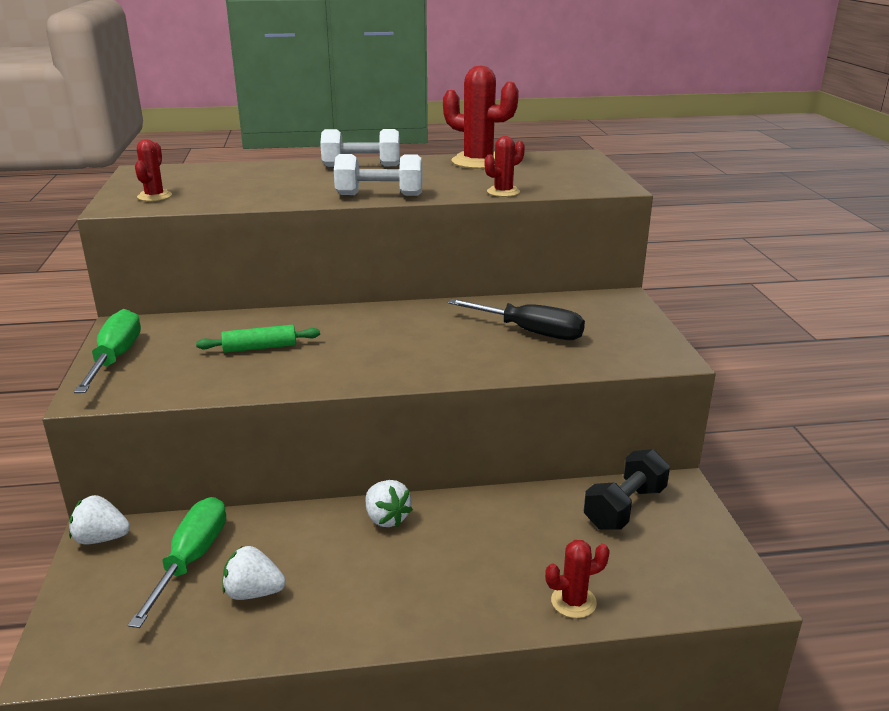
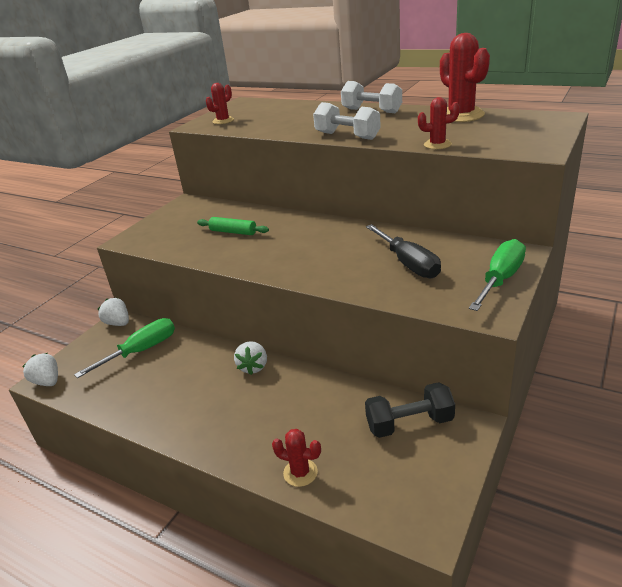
camera: 40 degrees right, 5 degrees up
green screwdriver [74,309,141,393] -> green screwdriver moved to [469,239,526,311]
white strawberry [222,546,286,600] -> white strawberry moved to [22,353,58,386]

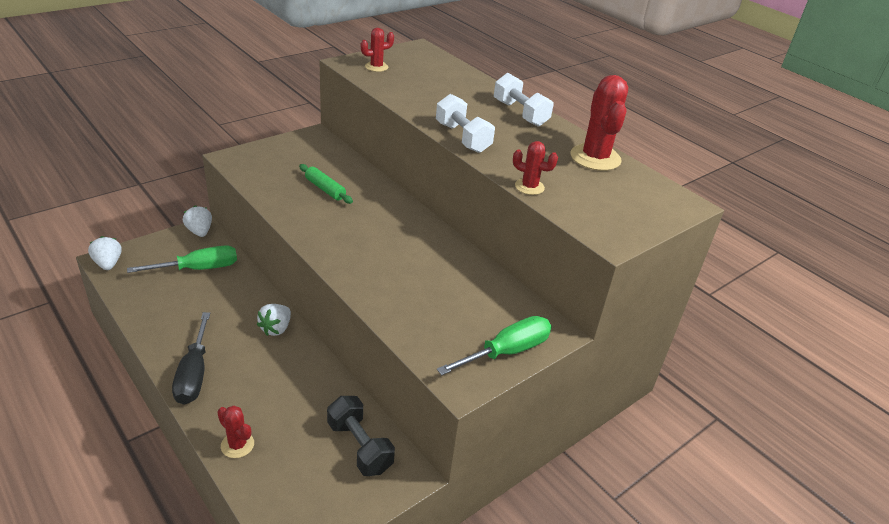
camera: 15 degrees right, 5 degrees up
black dumbbell [365,382,455,438] -> black dumbbell turned 45 degrees clockwise [327,396,395,476]
black screwdriver [366,224,441,278] -> black screwdriver moved to [172,312,210,405]

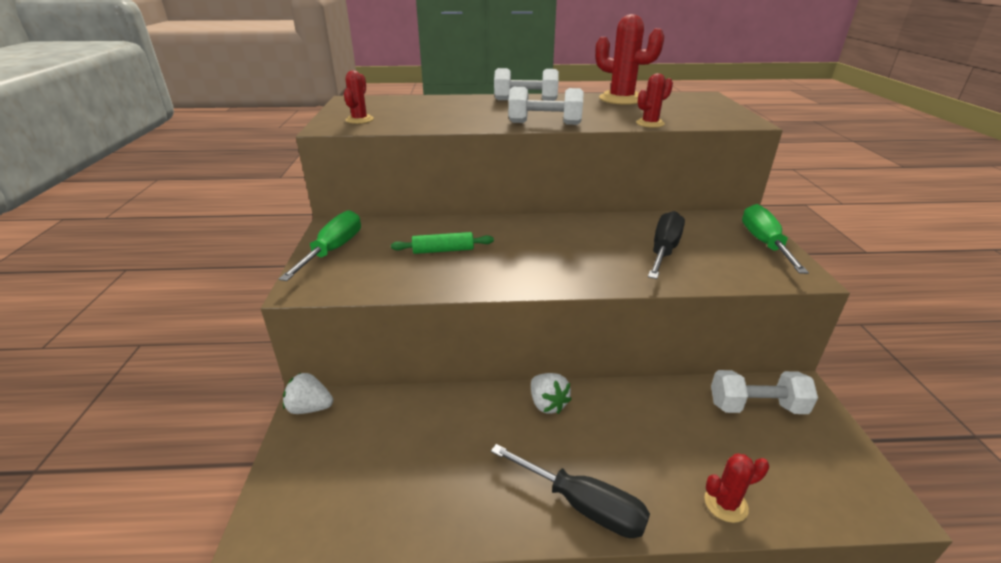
camera: 50 degrees left, 5 degrees down
white strawberry [88,236,122,270] -> none
green screwdriver [127,245,237,273] -> green screwdriver moved to [279,210,361,281]
black dumbbell [327,396,395,476] -> white dumbbell [711,370,818,414]
none -> black screwdriver [648,211,685,279]

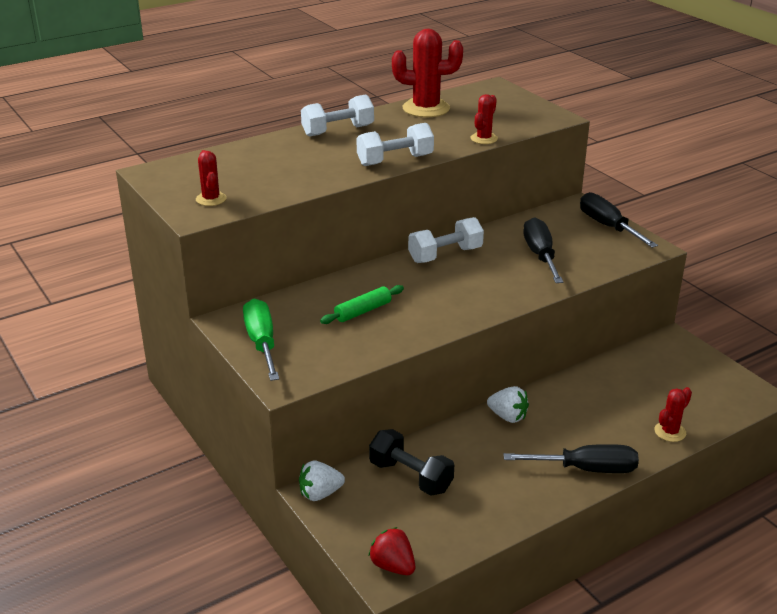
camera: 30 degrees left, 0 degrees up
white dumbbell [711,370,818,414] -> white dumbbell moved to [408,217,484,263]
green screwdriver [742,204,809,274] -> black screwdriver [580,192,658,248]
none -> red strawberry [368,527,415,575]
none -> black dumbbell [369,429,454,496]

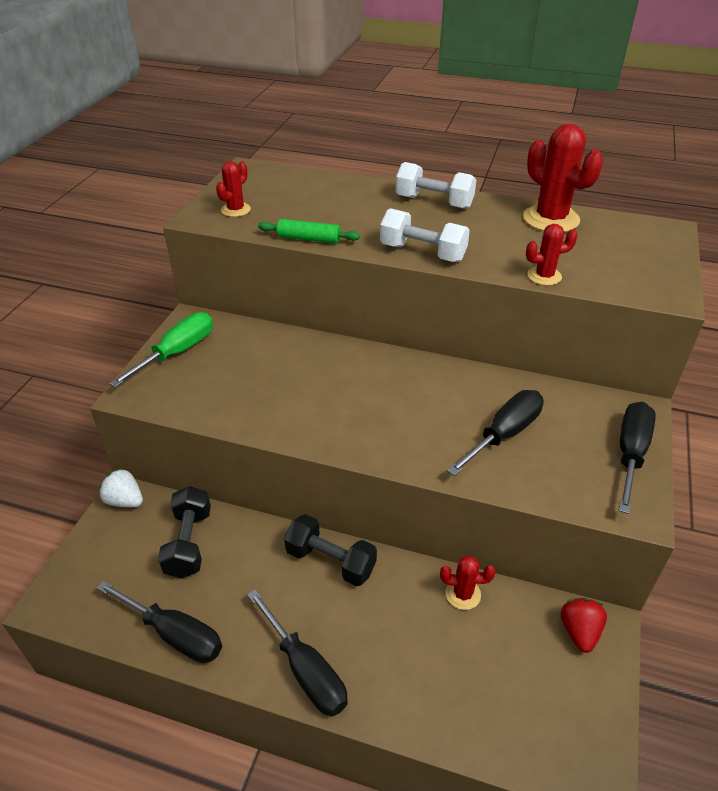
camera: 50 degrees right, 10 degrees up
green rolling pin [320,285,404,324] -> green rolling pin moved to [258,219,360,244]
red strawberry [368,527,415,575] -> red strawberry moved to [560,598,607,653]
white dumbbell [408,217,484,263] -> none
white strawberry [487,386,529,423] -> black dumbbell [284,514,377,586]
red cactus [654,387,692,442] -> red cactus moved to [440,555,495,610]
none -> black screwdriver [97,581,222,663]

